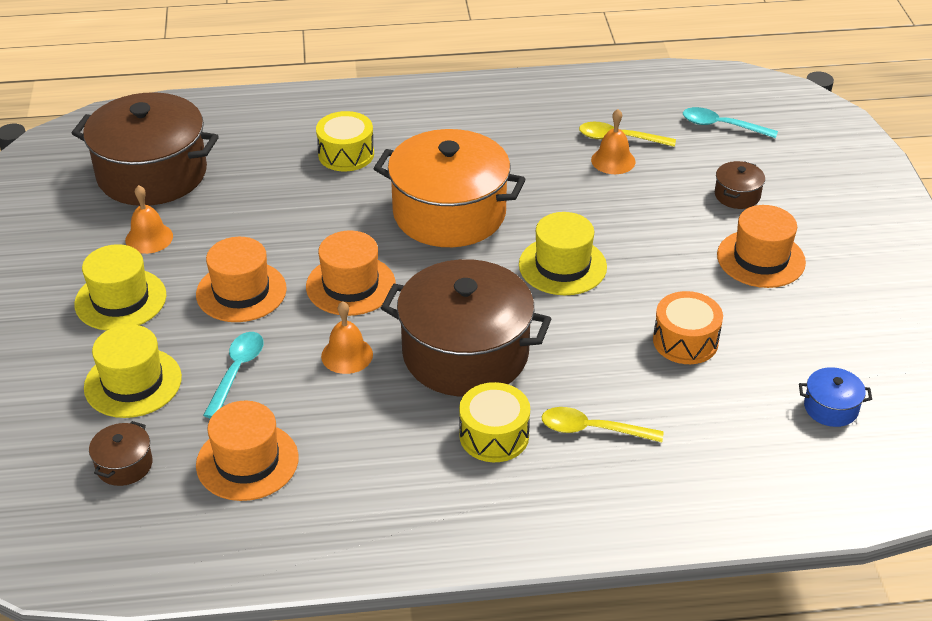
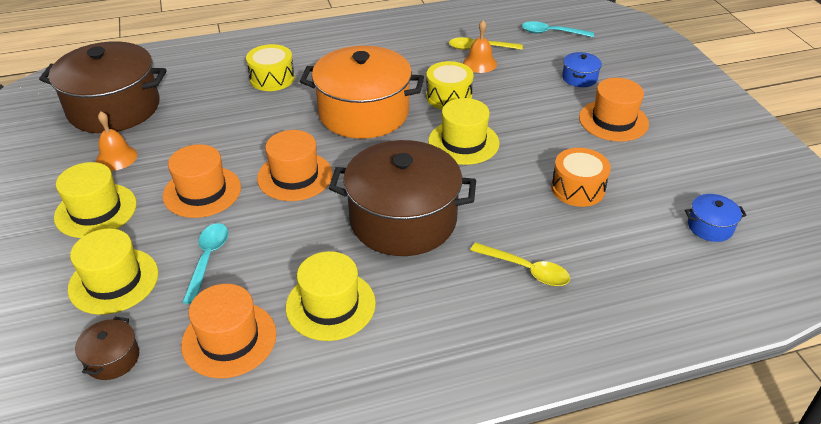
camera: 10 degrees left, 0 degrees up
orange bell [321,301,373,374] -> none
yellow drum [459,382,530,462] -> yellow drum moved to [426,61,474,109]
yellow spoon [542,407,664,442] -> yellow spoon turned 150 degrees counterclockwise [470,242,570,286]
brown pot [715,161,765,209] -> blue pot [562,52,602,87]
none -> yellow hat [286,251,376,341]

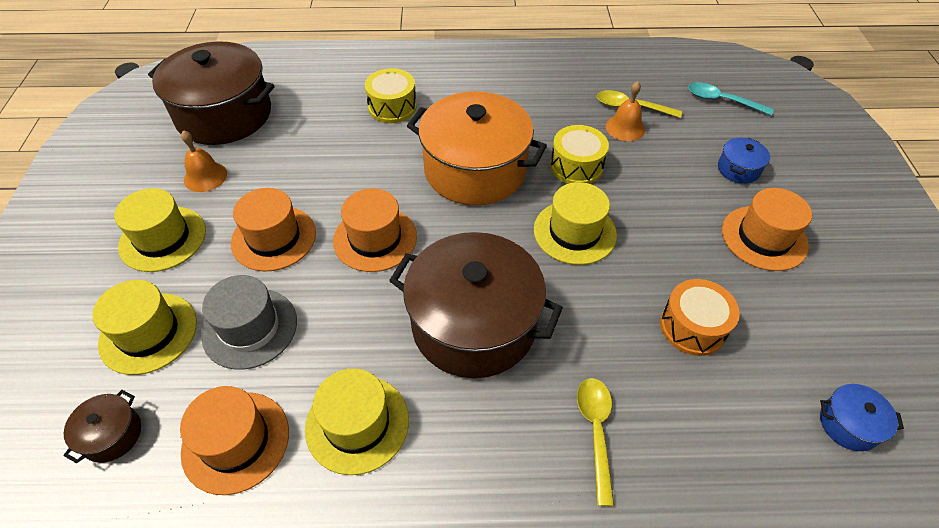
camera: 15 degrees right, 10 degrees up
turquoise spoon [183,223,228,304] -> grey hat [201,275,297,370]
yellow spoon [470,242,570,286] -> yellow spoon turned 135 degrees counterclockwise [577,378,614,506]

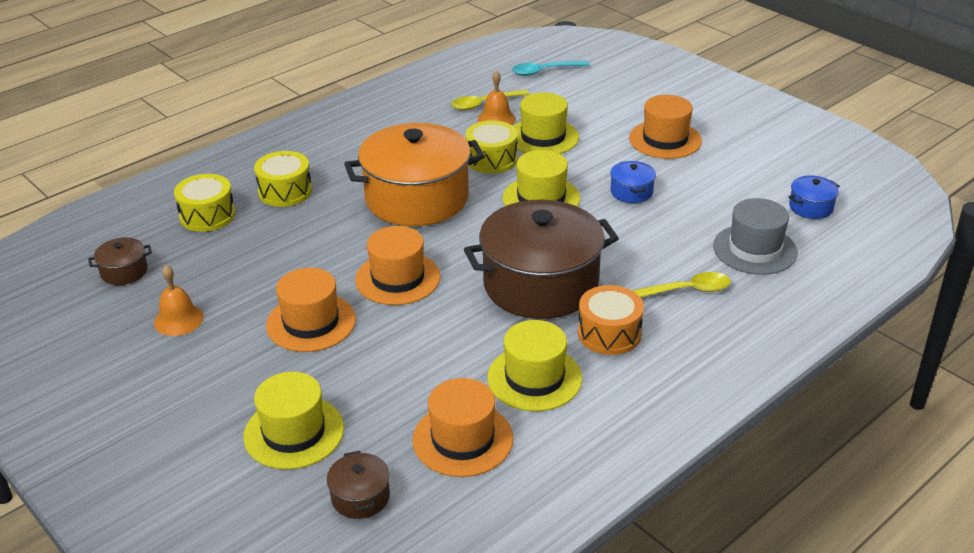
camera: 40 degrees left, 15 degrees down
yellow hat [114,188,206,272] -> yellow hat moved to [514,92,579,154]
brown pot [148,41,275,145] -> brown pot [88,237,152,285], size x0.41
grey hat [201,275,297,370] -> grey hat moved to [713,198,798,275]
yellow spoon [577,378,614,506] -> yellow spoon turned 120 degrees clockwise [632,272,731,298]
orange drum [660,279,740,356] -> orange drum moved to [578,285,644,355]
blue pot [718,138,770,184] -> blue pot moved to [610,161,656,203]
none -> yellow drum [174,174,235,232]

